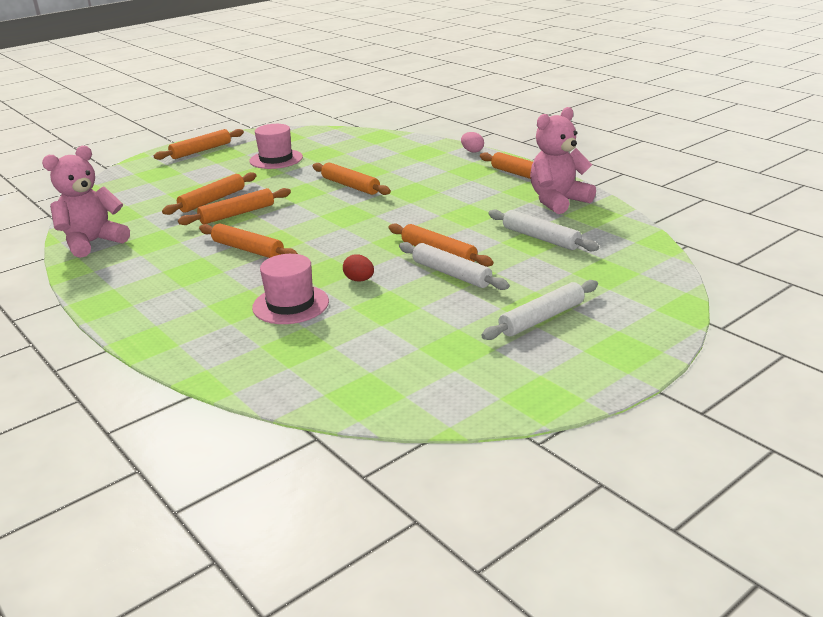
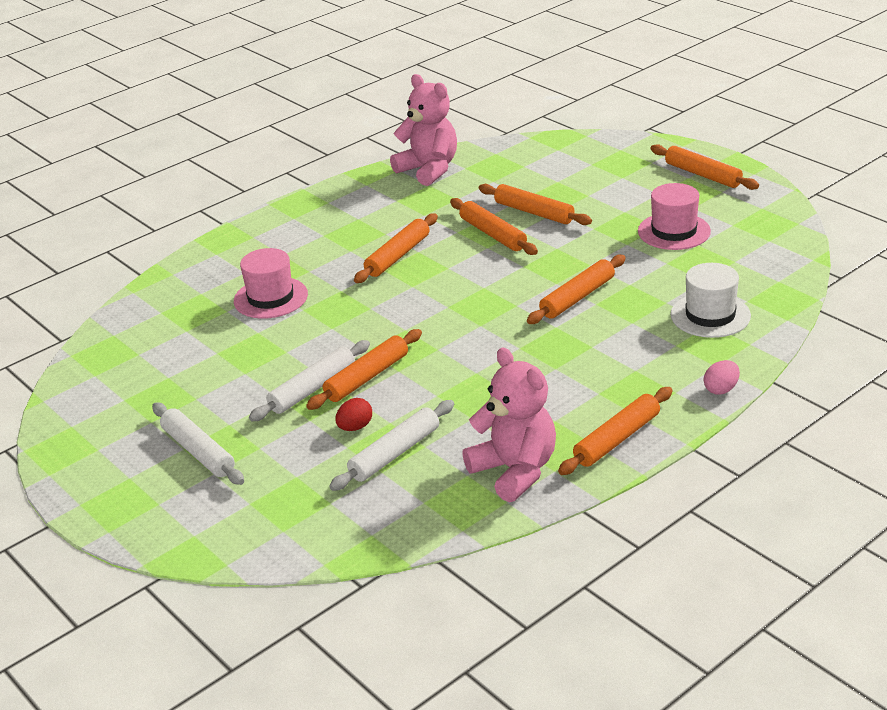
camera: 90 degrees right, 5 degrees up
red egg [343,254,374,281] -> red egg moved to [335,398,372,431]
none -> white hat [671,263,751,338]

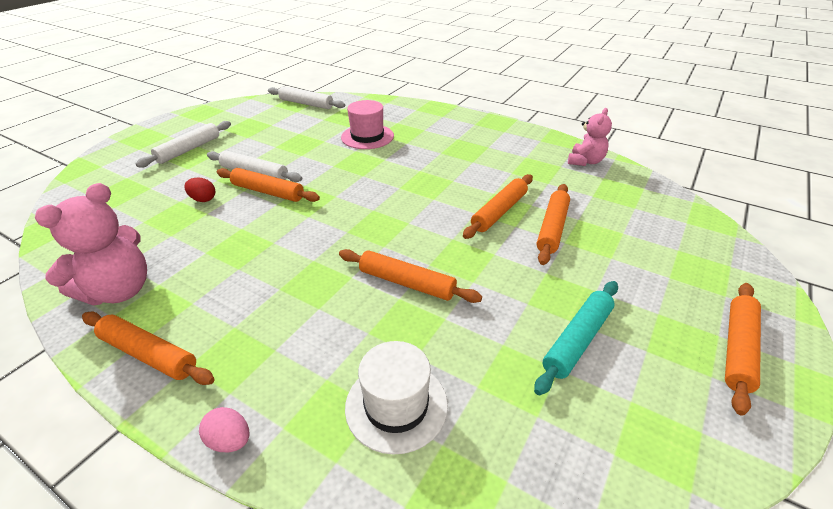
camera: 70 degrees right, 5 degrees up
white rolling pin [329,400,454,491] -> white rolling pin moved to [268,86,345,109]
orange rolling pin [354,213,438,283] -> none
pink teddy bear [390,74,457,186] -> pink teddy bear [568,108,612,166], size x0.64
pink hat [638,183,711,250] -> turquoise rolling pin [534,281,618,395]

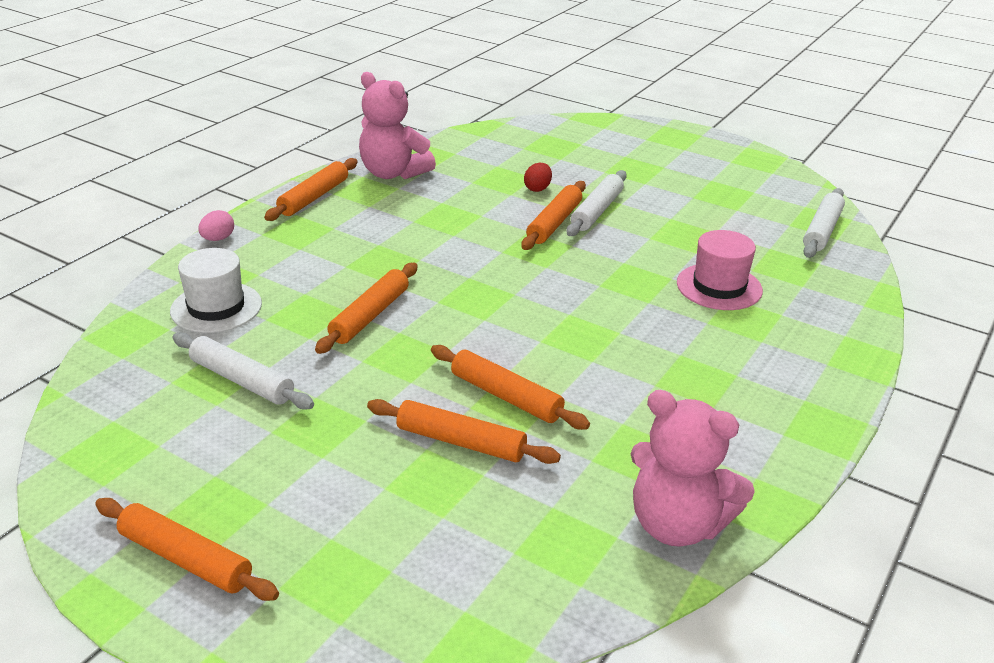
camera: 90 degrees right, 5 degrees down
white rolling pin [136,121,231,167] -> white rolling pin moved to [173,332,314,410]
turquoise rolling pin [534,281,618,395] -> none
pink teddy bear [568,108,612,166] -> pink teddy bear [631,390,755,547], size x1.57

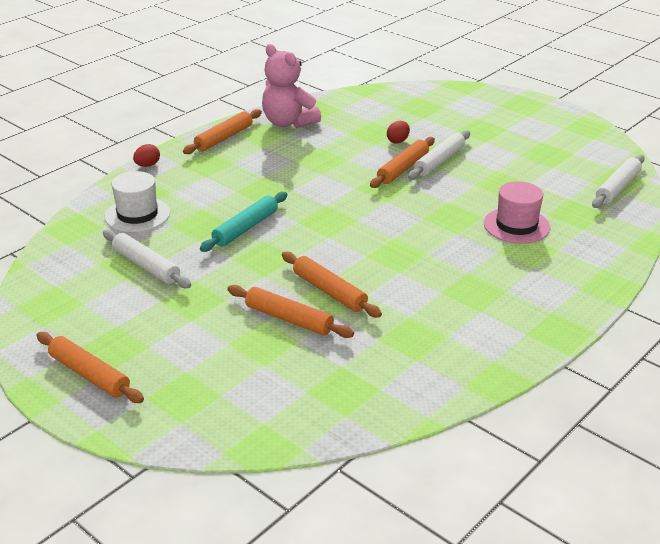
camera: 10 degrees right, 0 degrees up
pink egg [198,210,234,241] -> red egg [133,144,160,167]
orange rolling pin [315,263,418,354] -> turquoise rolling pin [200,192,287,252]
pink teddy bear [631,390,755,547] -> none

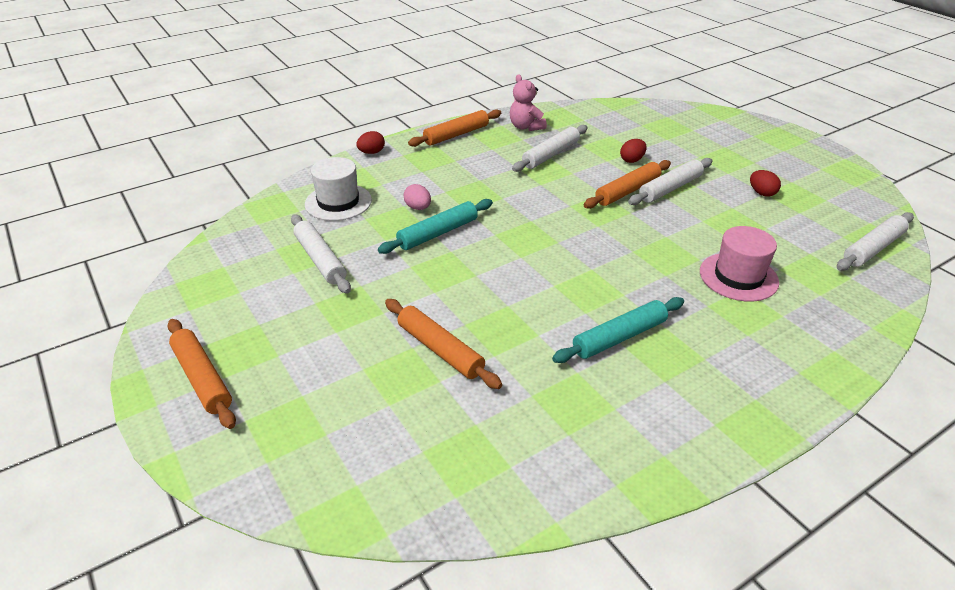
camera: 15 degrees right, 5 degrees up
pink teddy bear [262,44,321,128] -> pink teddy bear [510,74,547,131], size x0.64
orange rolling pin [282,251,382,318] -> none
none -> pink egg [404,184,431,210]
none -> white rolling pin [512,125,588,172]
none -> turquoise rolling pin [552,297,684,363]
none -> red egg [750,170,781,197]

